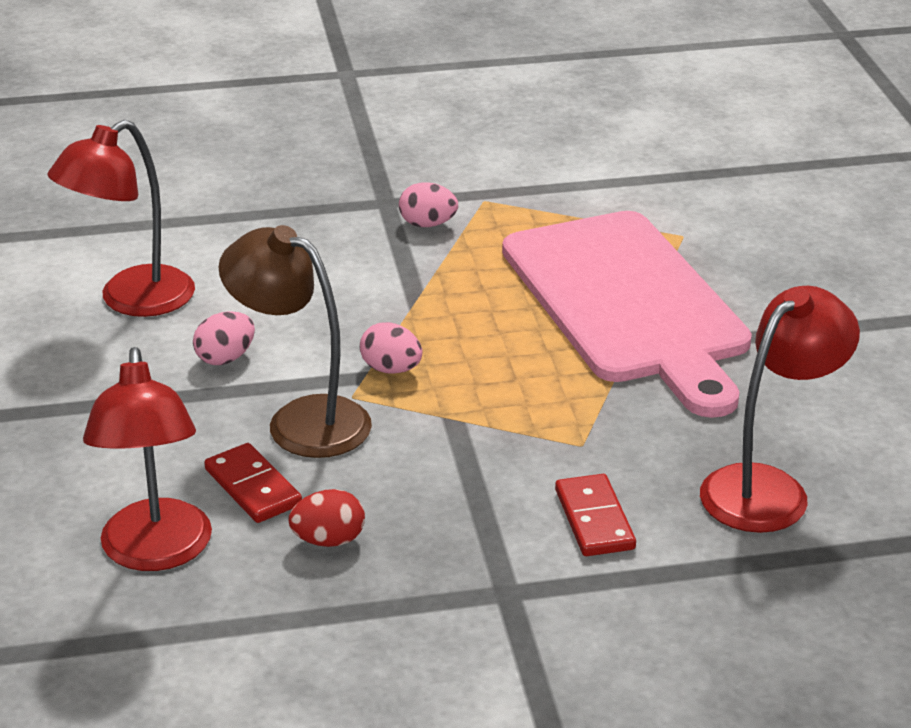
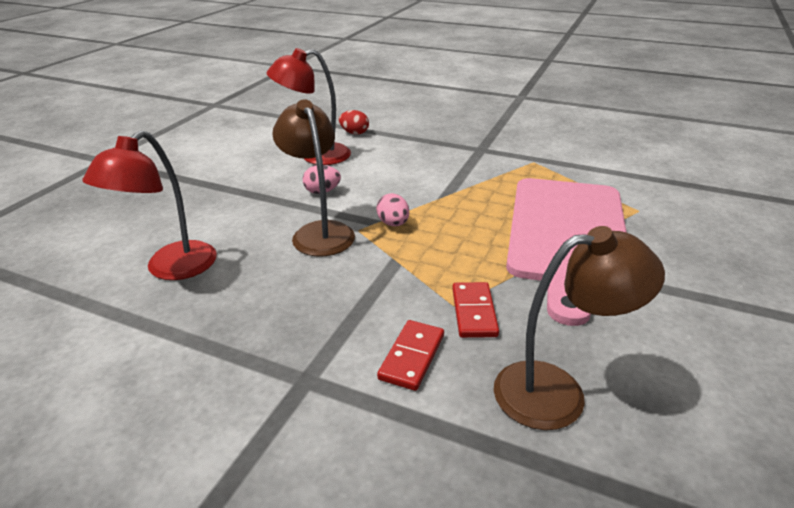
camera: 35 degrees right, 0 degrees up
red domino [204,443,302,523] -> red domino moved to [452,282,499,338]
red egg [289,489,365,547] -> red egg moved to [339,110,369,134]
pink egg [399,182,458,227] -> none
red lamp [700,286,860,533] -> brown lamp [494,226,665,430]

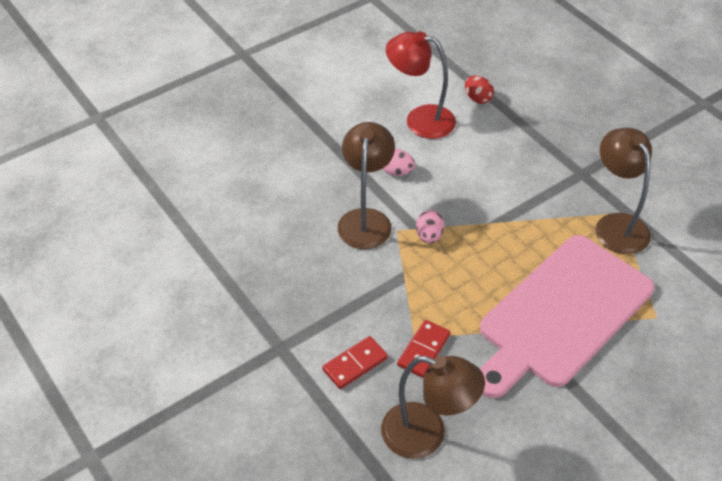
camera: 30 degrees right, 15 degrees up
red lamp [82,130,217,280] -> none
none -> brown lamp [596,128,652,254]

